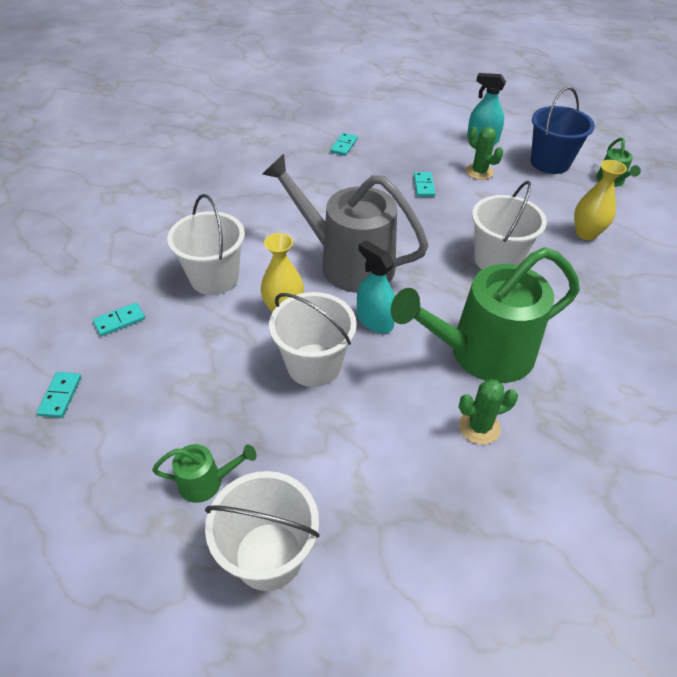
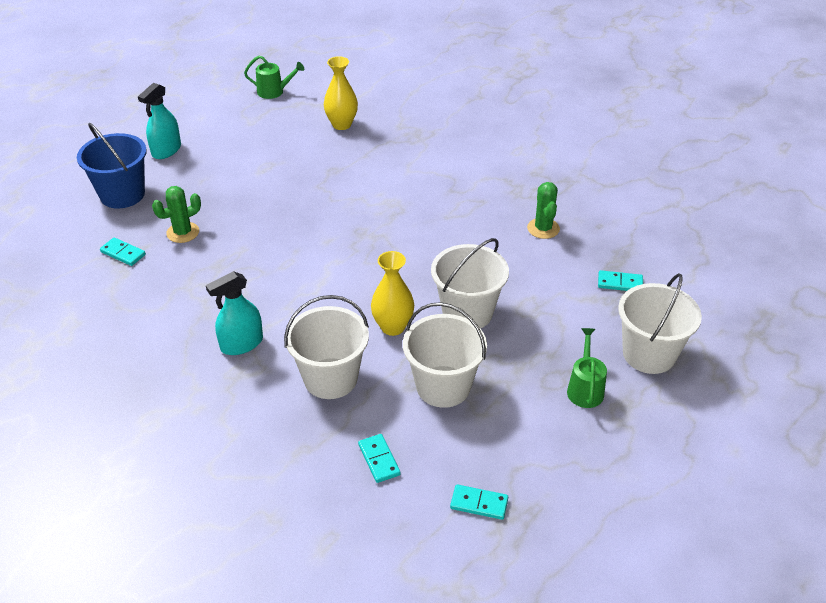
camera: 80 degrees left, 5 degrees down
grey watering can [262,154,429,293] -> none
turquoise spray bottle [357,240,395,333] -> turquoise spray bottle moved to [206,271,263,355]
green watering can [391,247,580,383] -> none
turquoise domino [414,172,436,197] -> turquoise domino moved to [598,270,643,291]
green cactus [466,127,503,180] -> green cactus moved to [152,186,201,243]
white bucket [472,181,547,270] -> white bucket moved to [403,302,487,408]
blue bucket [531,87,595,174] -> blue bucket moved to [77,123,147,208]

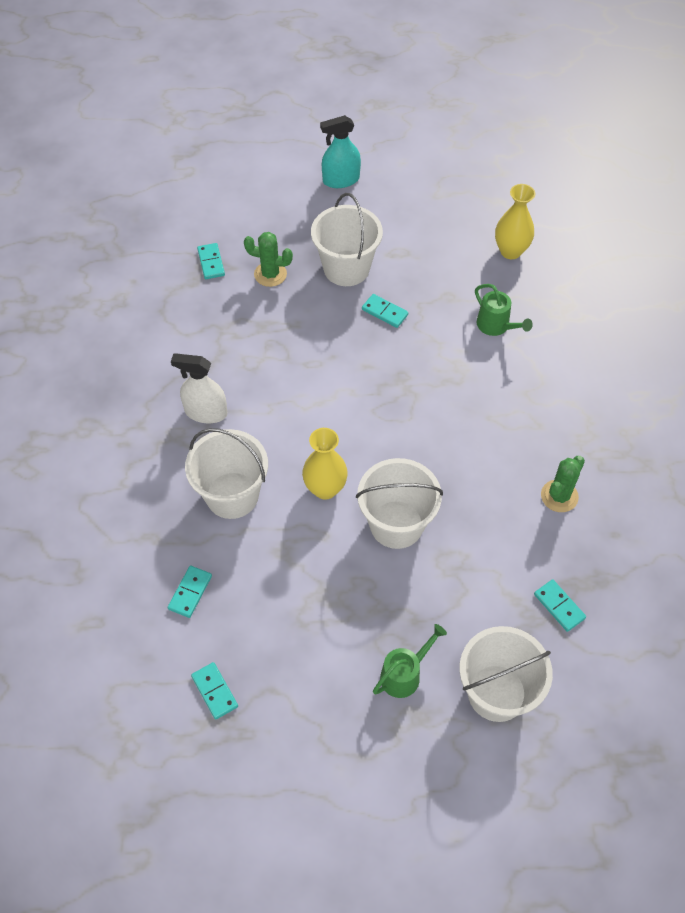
camera: 45 degrees right, 15 degrees up
blue bucket [77,123,147,208] -> none
turquoise spray bottle [206,271,263,355] -> white spray bottle [171,353,227,423]
green watering can [244,56,304,99] -> green watering can moved to [475,284,533,336]
white bucket [403,302,487,408] -> white bucket moved to [311,193,383,286]
none -> turquoise domino [362,294,408,328]

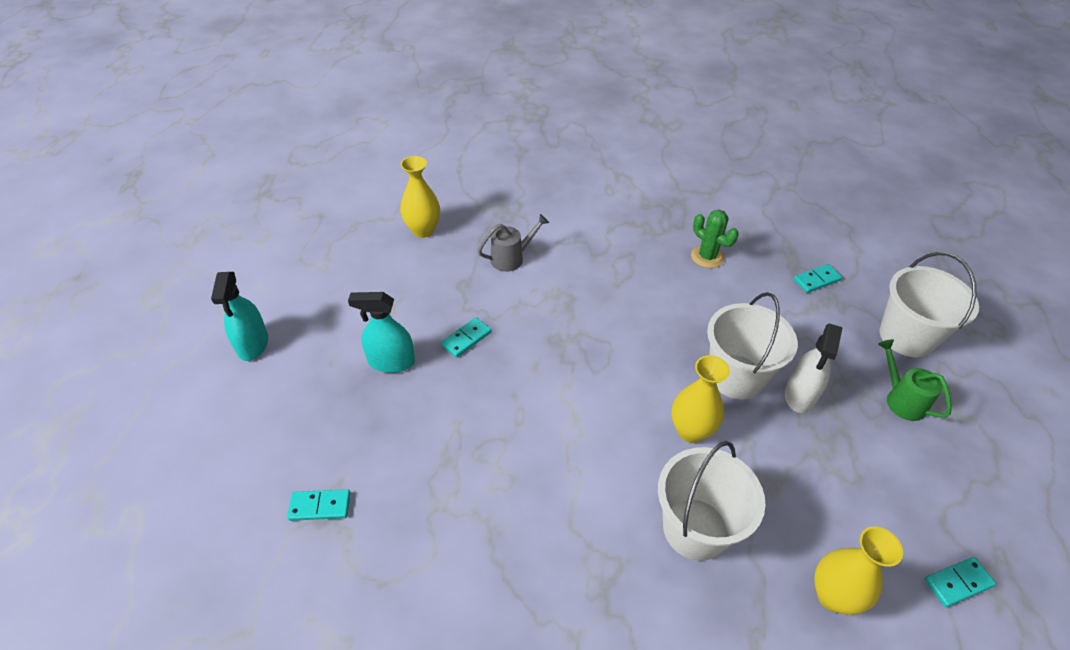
camera: 80 degrees left, 10 degrees down
turquoise domino [168,566,212,618] -> yellow vase [814,526,903,615]
white spray bottle [171,353,227,423] -> white spray bottle moved to [785,324,843,413]
green cactus [244,232,293,287] -> none
white bucket [311,193,383,286] -> turquoise spray bottle [348,292,415,373]
green watering can [475,284,533,336] -> grey watering can [478,214,549,272]

